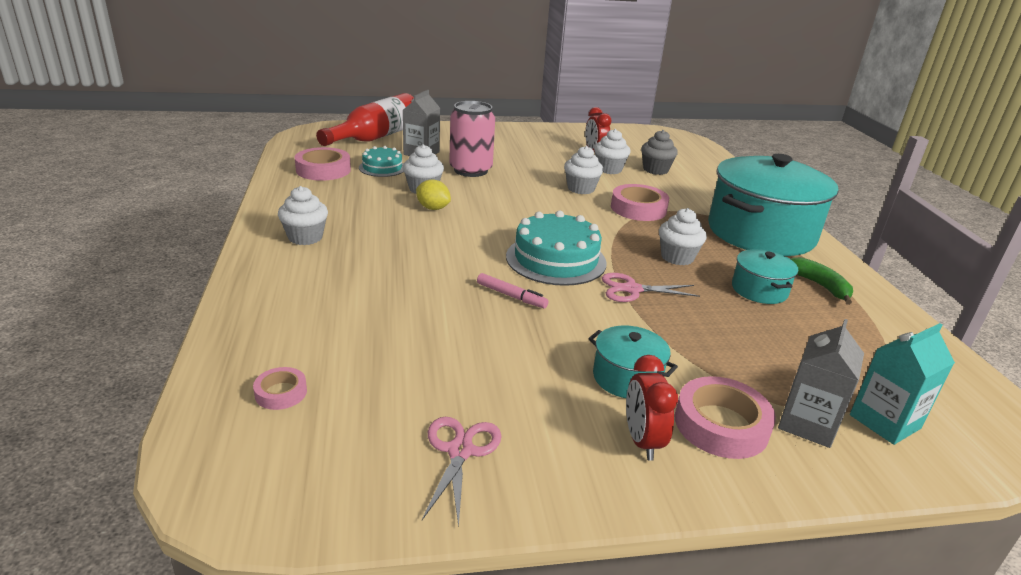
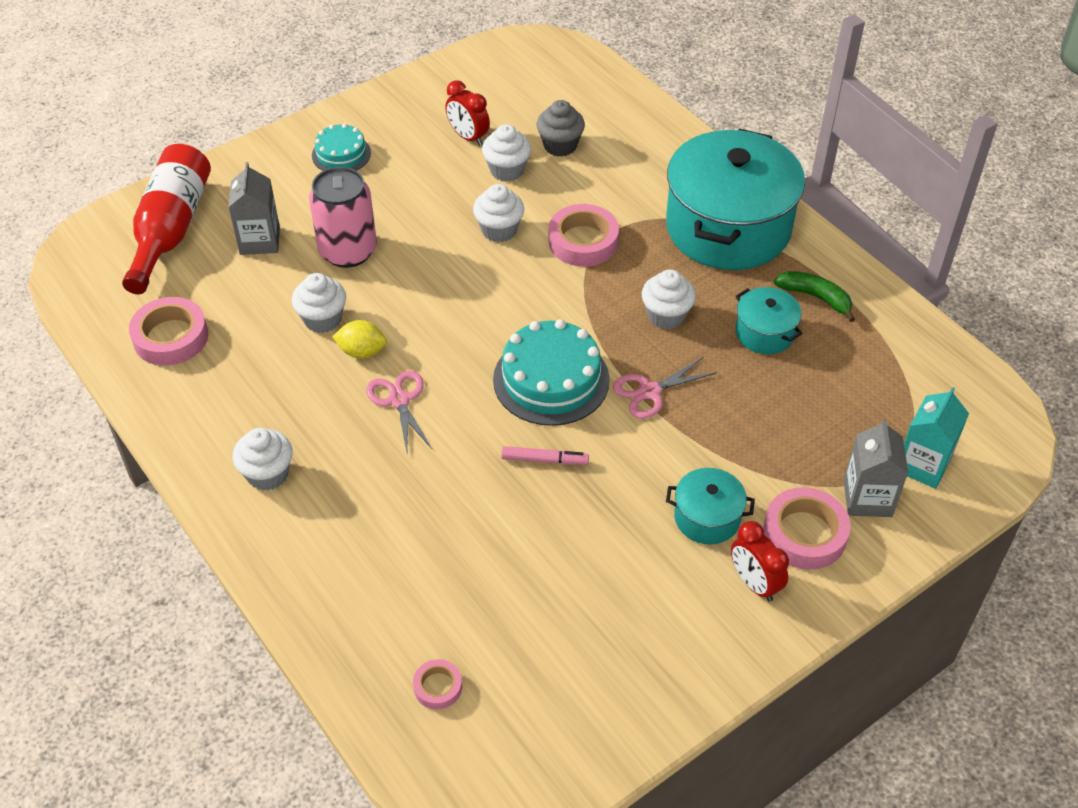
camera: 25 degrees left, 20 degrees up
turquoise cake [359,146,404,177] -> turquoise cake moved to [312,123,371,171]
pink scissors [422,417,502,527] -> pink scissors moved to [366,370,433,452]

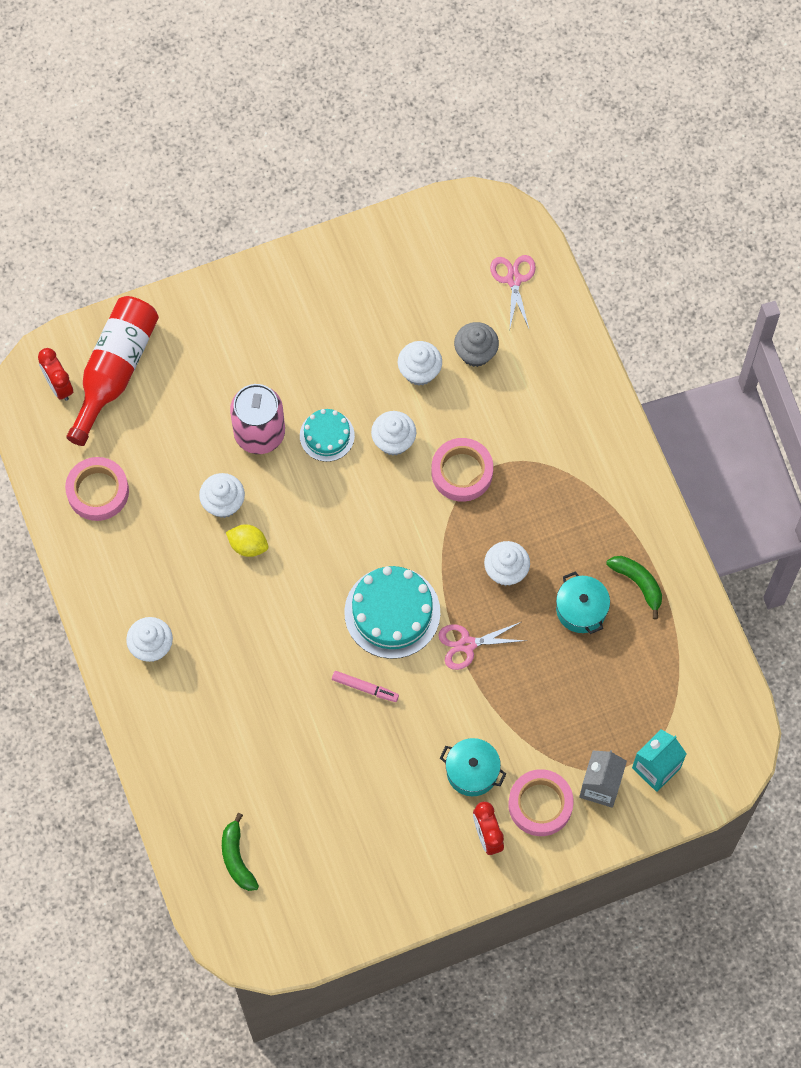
camera: 15 degrees right, 20 degrees up
grey carton [228,162,280,255] -> none
turquoise cake [312,123,371,171] -> turquoise cake moved to [300,409,355,462]
pink scissors [366,370,433,452] -> pink scissors moved to [490,255,536,328]
pink tape [413,659,462,709] -> green banana [222,813,259,891]
red clock [445,80,490,146] -> red clock moved to [38,348,73,401]
turquoise pot [666,129,805,270] -> none

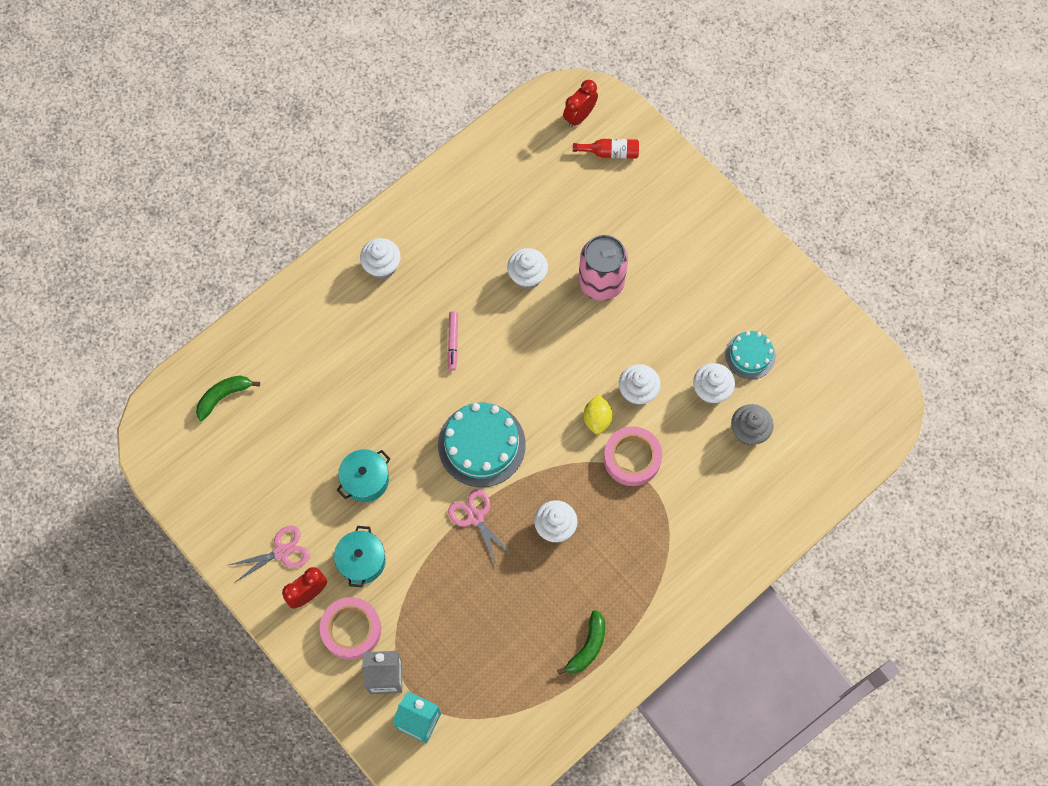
camera: 70 degrees right, 0 degrees up
pink tape [65,457,129,521] -> none
red bottle [66,296,159,446] -> red bottle [573,139,639,159], size x0.48
yellow lemon [226,524,268,557] -> yellow lemon moved to [583,394,613,435]
turquoise cake [300,409,355,462] -> turquoise cake moved to [725,331,776,379]
pink marker [332,671,399,702] -> pink marker moved to [447,311,458,371]
pink scissors [490,255,536,328] -> pink scissors moved to [229,525,310,583]
turquoise pot [556,571,610,634] -> turquoise pot moved to [337,449,391,502]

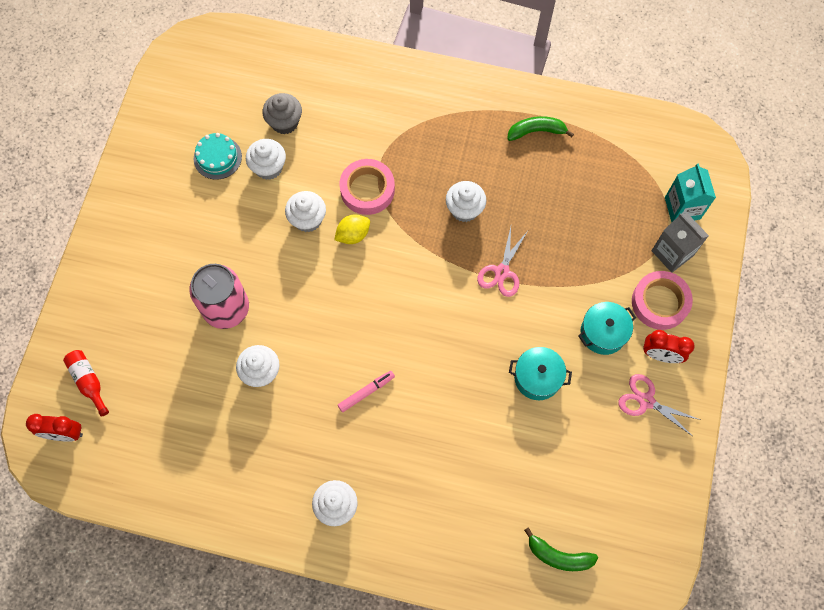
camera: 125 degrees left, 0 degrees up
turquoise cake [438,403,526,487] -> none

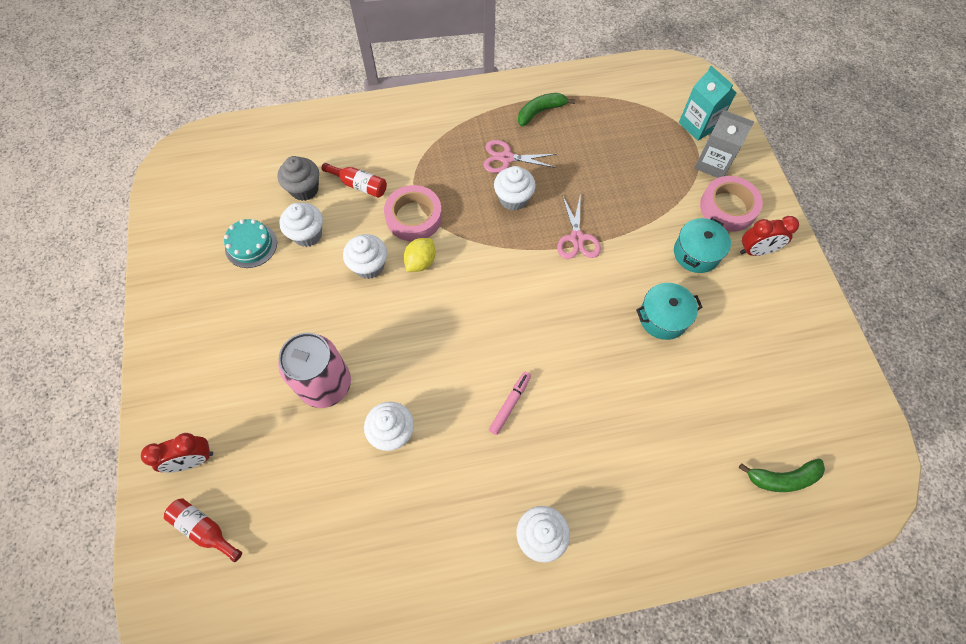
camera: 25 degrees left, 5 degrees down
red clock [26,414,83,442] -> red clock moved to [141,433,213,473]
pink scissors [618,374,700,436] -> pink scissors moved to [483,140,557,173]
none -> red bottle [322,163,387,198]

